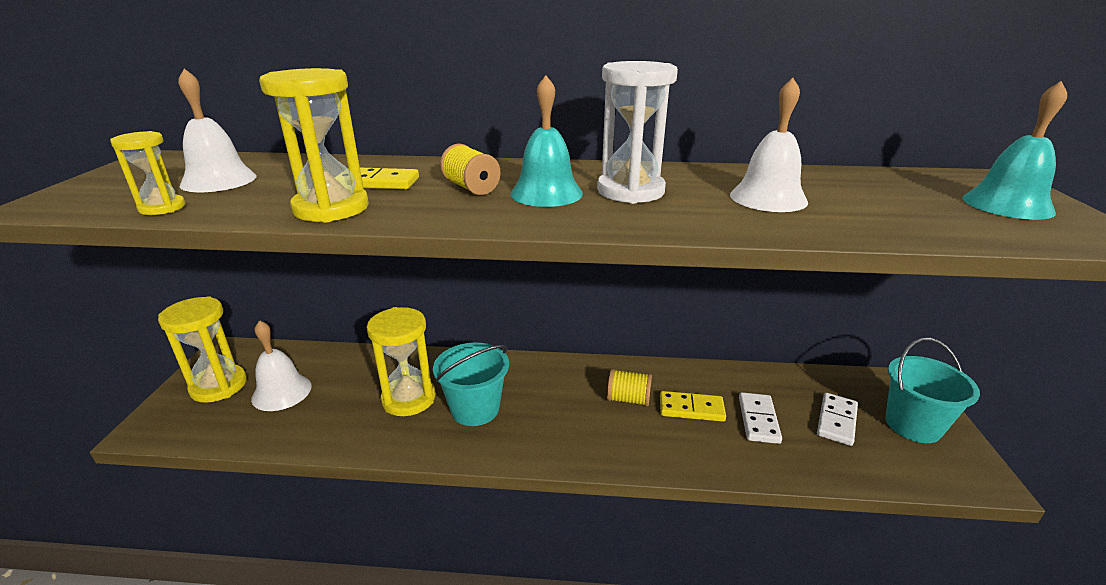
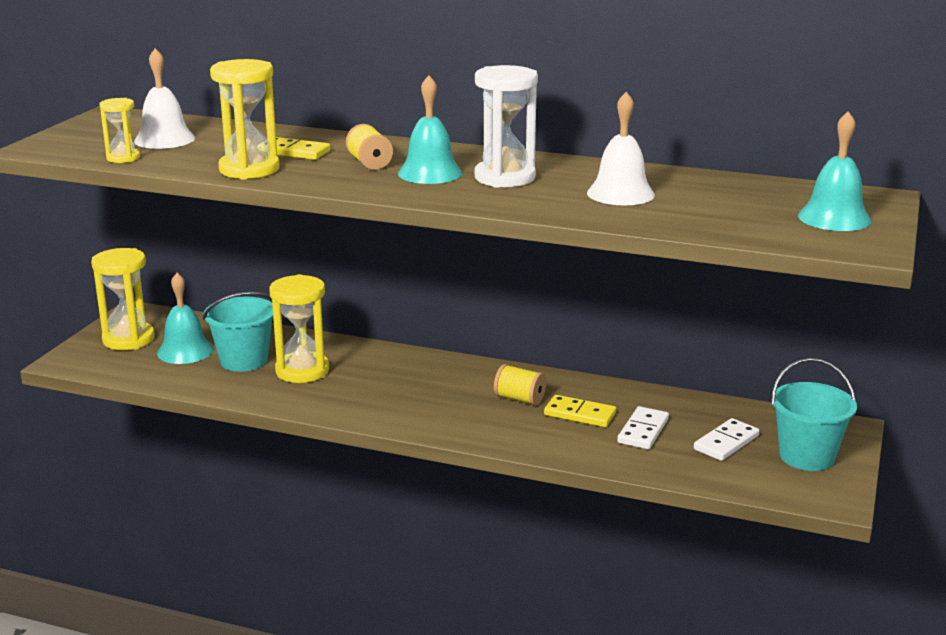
camera: 15 degrees right, 5 degrees down
white bell [251,320,312,411] -> turquoise bell [157,273,214,364]
turquoise bucket [433,342,509,426] -> turquoise bucket moved to [203,292,273,372]

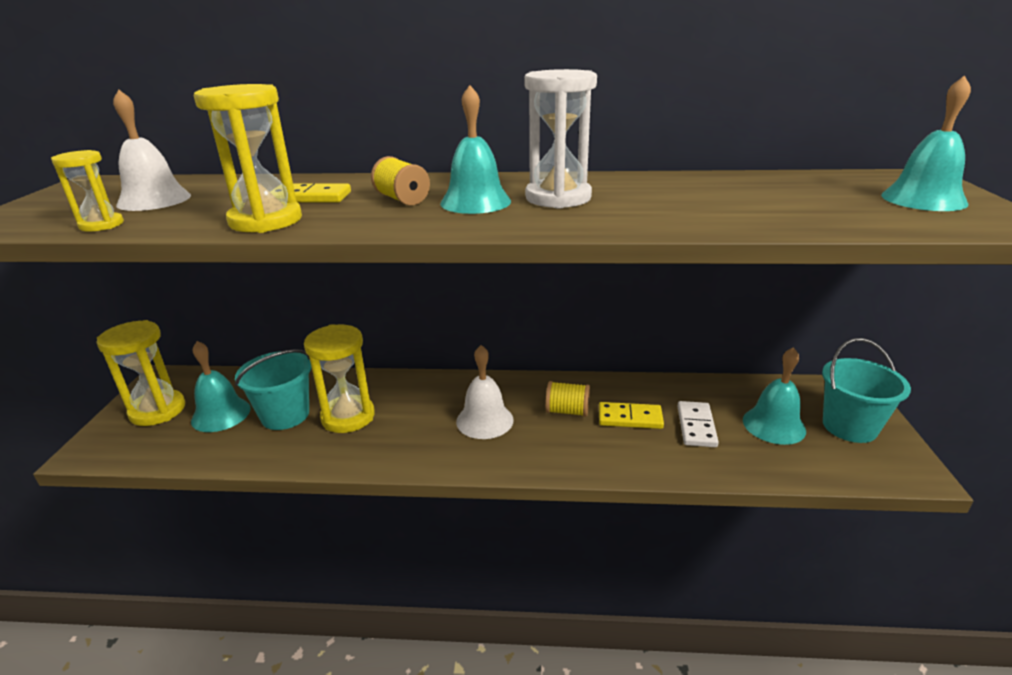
camera: 15 degrees left, 5 degrees up
white bell [587,92,655,205] -> white bell moved to [456,345,514,439]
white domino [694,418,759,461] -> turquoise bell [743,347,806,445]

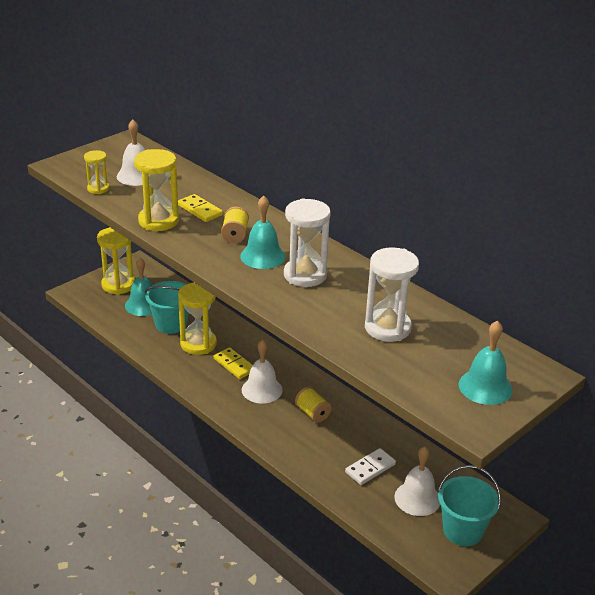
camera: 40 degrees right, 5 degrees up
yellow domino [599,402,664,429] -> yellow domino moved to [214,347,253,379]
turquoise bell [743,347,806,445] -> white bell [394,447,440,516]
none -> white hourglass [365,247,419,342]

